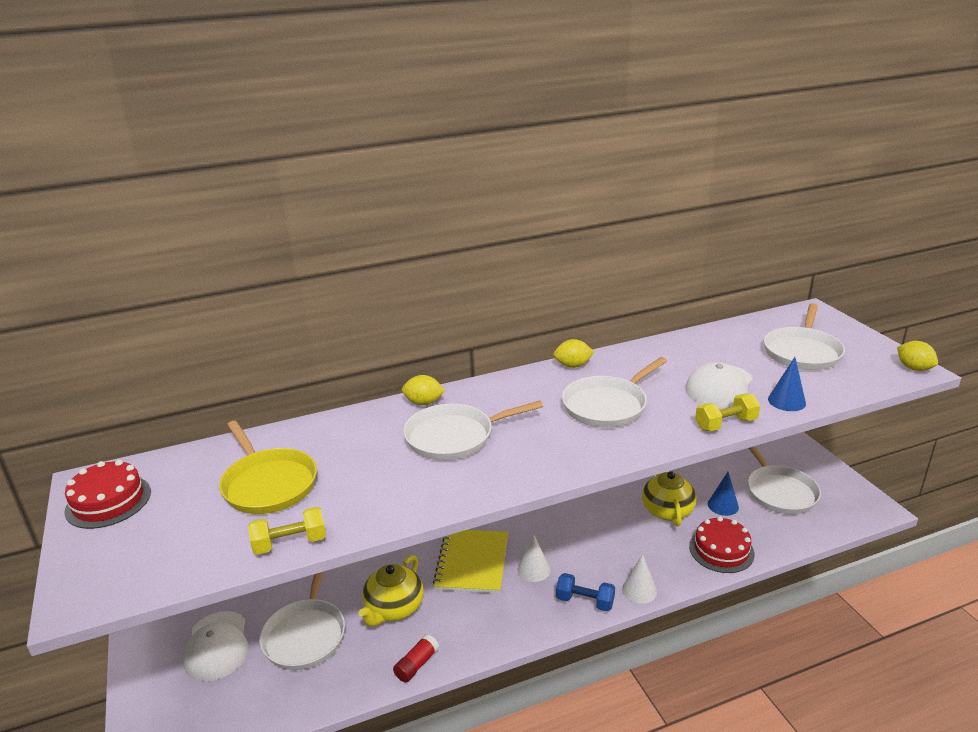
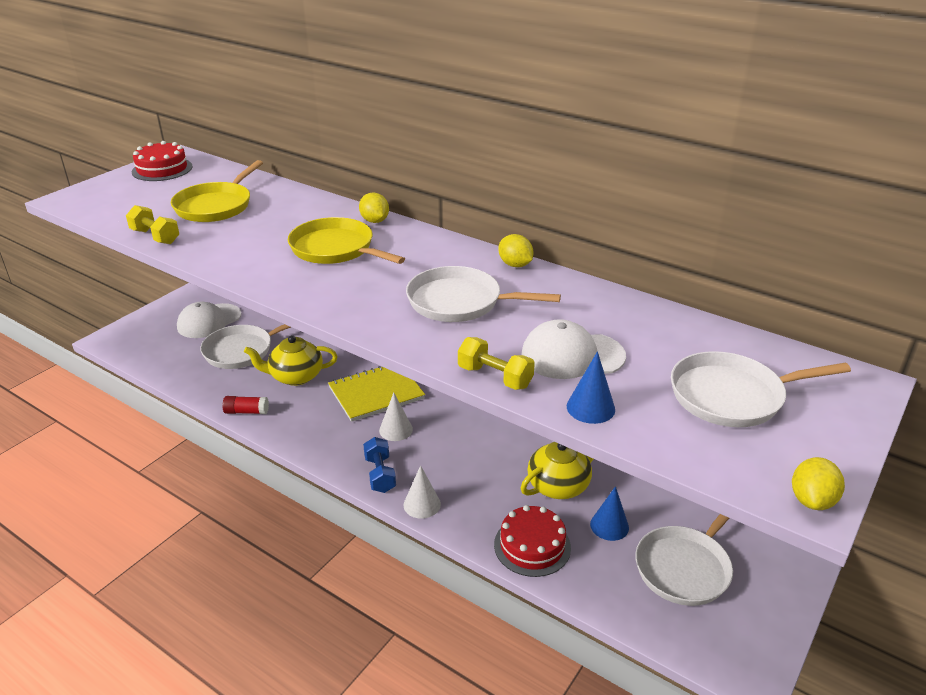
camera: 55 degrees right, 5 degrees up
white pan [403,401,543,461] -> yellow pan [288,217,405,264]

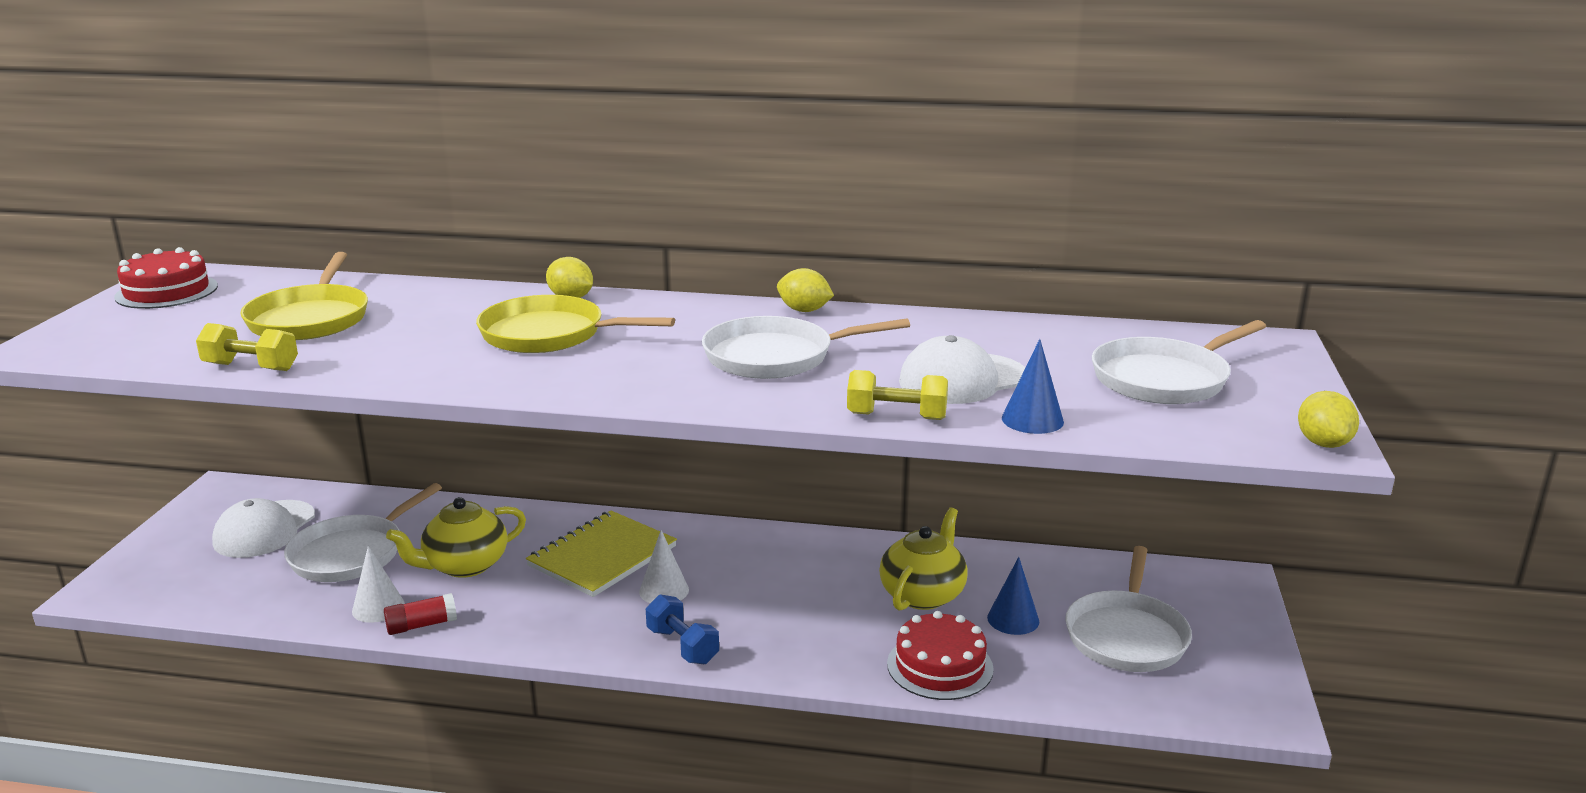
camera: 25 degrees left, 10 degrees down
white cone [403,465,441,519] -> white cone moved to [352,546,405,623]

